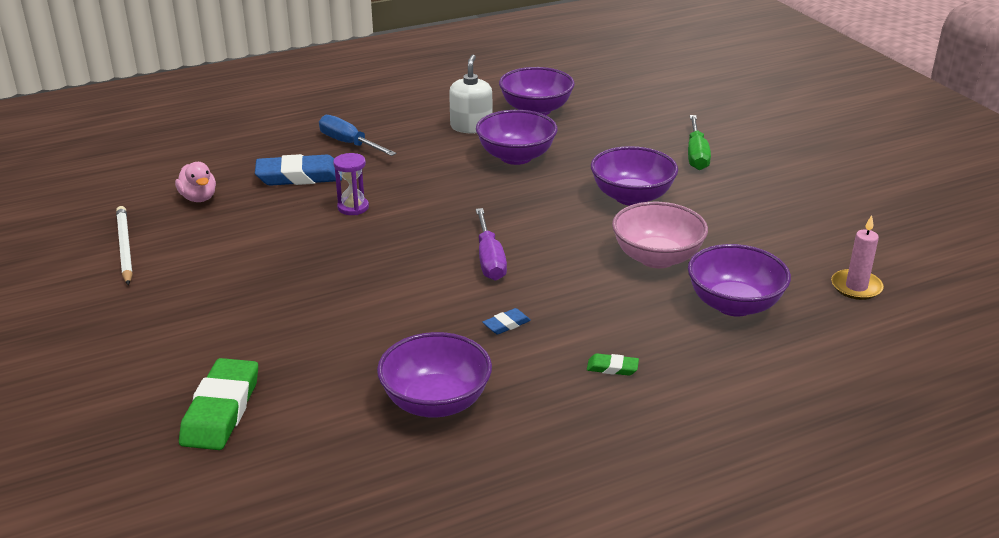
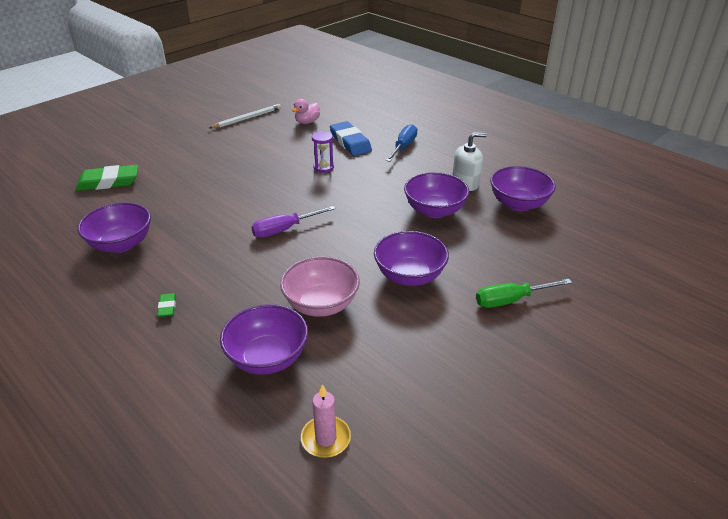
camera: 70 degrees right, 5 degrees up
blue eraser [483,308,531,335] -> none

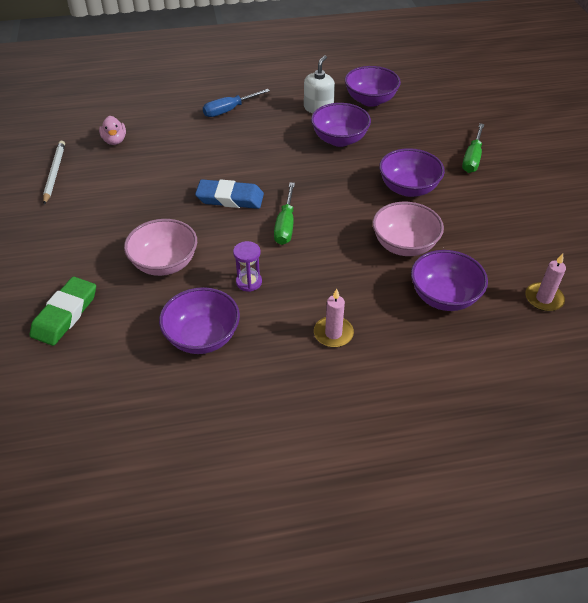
camera: 55 degrees left, 10 degrees up
green eraser [157,293,176,317] -> pink candle [314,289,354,347]
purple screwdriver [251,206,335,238] -> green screwdriver [274,182,295,245]
purple hourglass [312,131,334,173] -> purple hourglass moved to [233,241,262,292]
blue eraser [330,121,372,156] -> blue eraser moved to [195,179,264,209]
blue screwdriver [386,124,417,162] -> blue screwdriver turned 90 degrees counterclockwise [203,89,270,117]
none -> pink bowl [124,219,197,276]

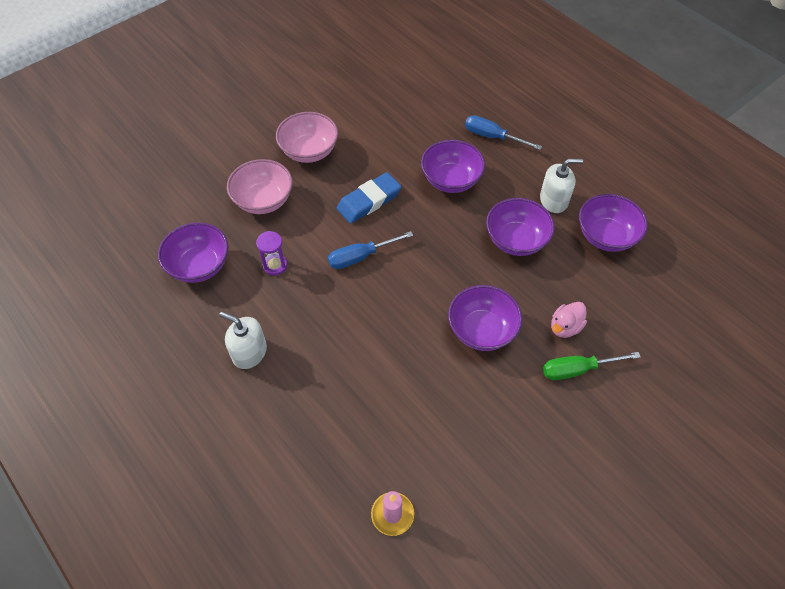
camera: 60 degrees right, 10 degrees up
green eraser [30,277,96,346] -> none
white pencil [43,141,65,205] -> none
pink duck [99,116,126,145] -> pink duck moved to [551,302,587,338]
blue eraser [195,179,264,209] -> blue eraser turned 75 degrees clockwise [336,172,402,224]
green screwdriver [274,182,295,245] -> blue screwdriver [328,231,413,269]
pink candle [314,289,354,347] -> white soap dispenser [219,312,267,369]
pink bowl [373,202,444,256] -> pink bowl moved to [276,112,338,163]
purple bowl [411,250,488,311] -> purple bowl moved to [421,140,485,193]

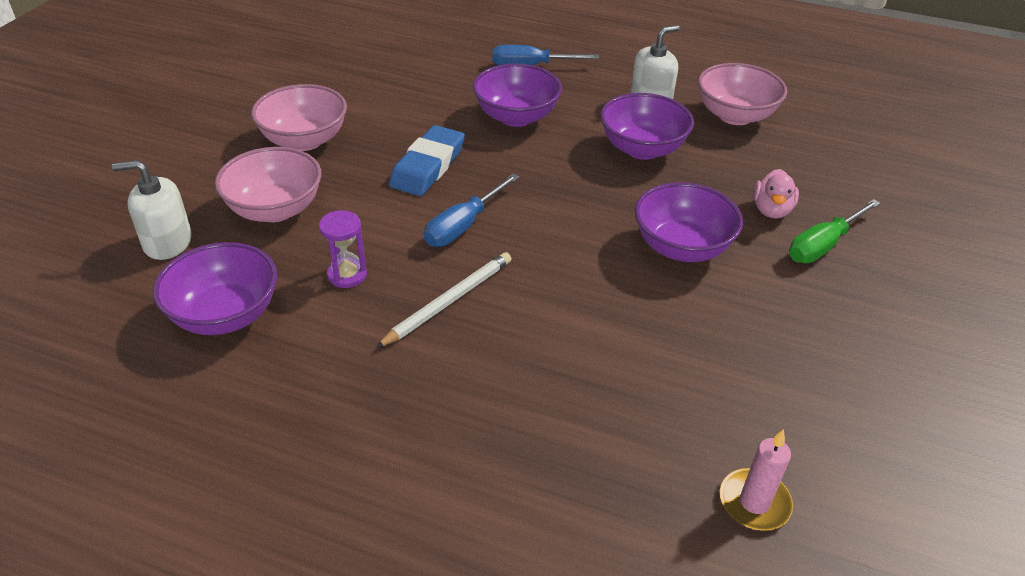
camera: 30 degrees left, 15 degrees down
white soap dispenser [219,312,267,369] -> white soap dispenser moved to [112,160,192,260]
purple bowl [579,194,648,252] -> pink bowl [698,63,787,125]
none -> white pencil [376,252,511,348]

